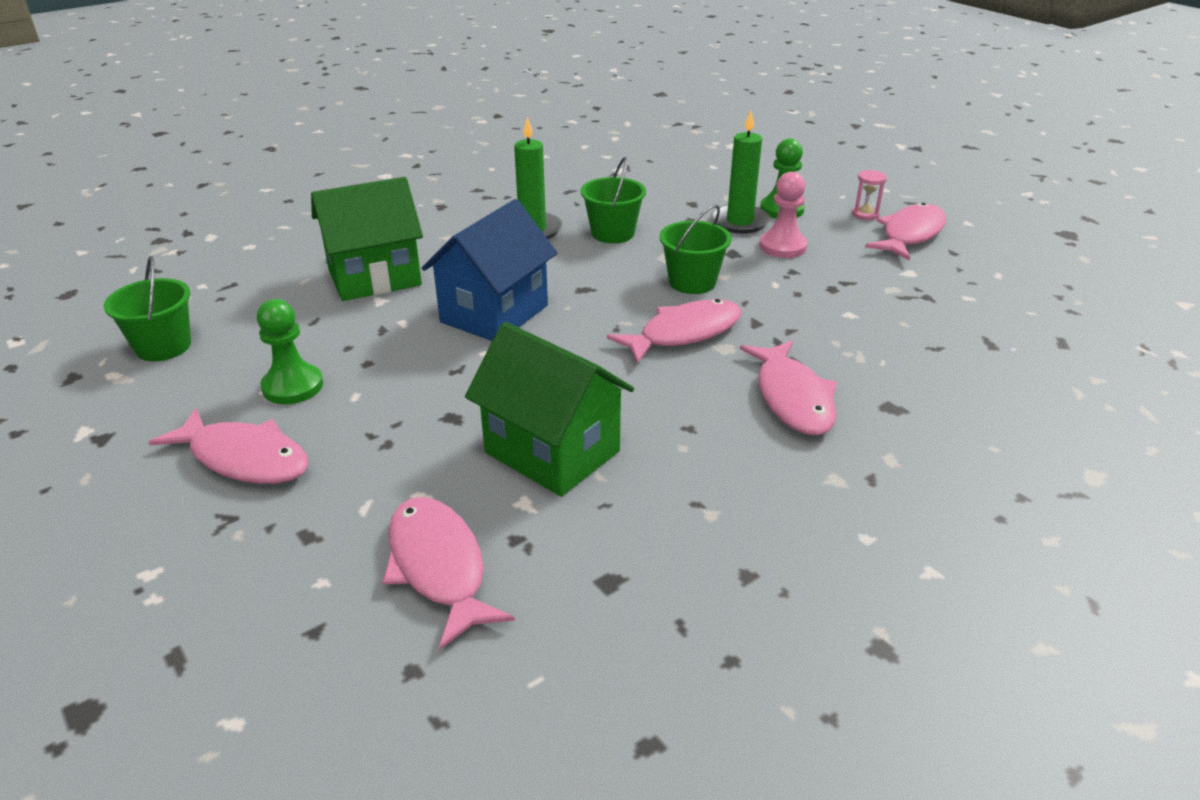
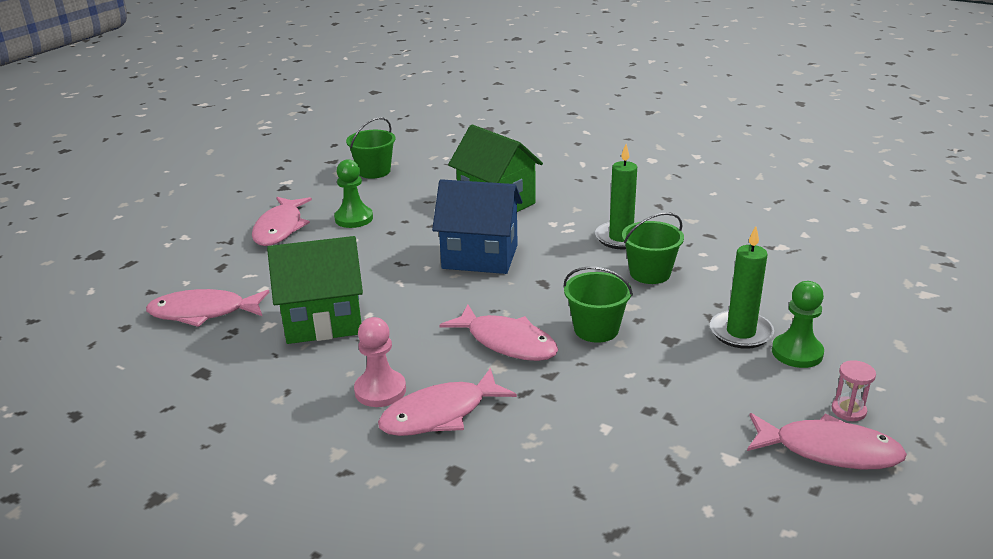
camera: 70 degrees right, 5 degrees down
pink fish [382,497,515,649] -> pink fish turned 135 degrees counterclockwise [146,289,270,327]
green house [465,322,634,497] -> green house turned 60 degrees clockwise [267,236,363,344]
pink pawn [759,172,808,258] -> pink pawn moved to [354,317,406,407]

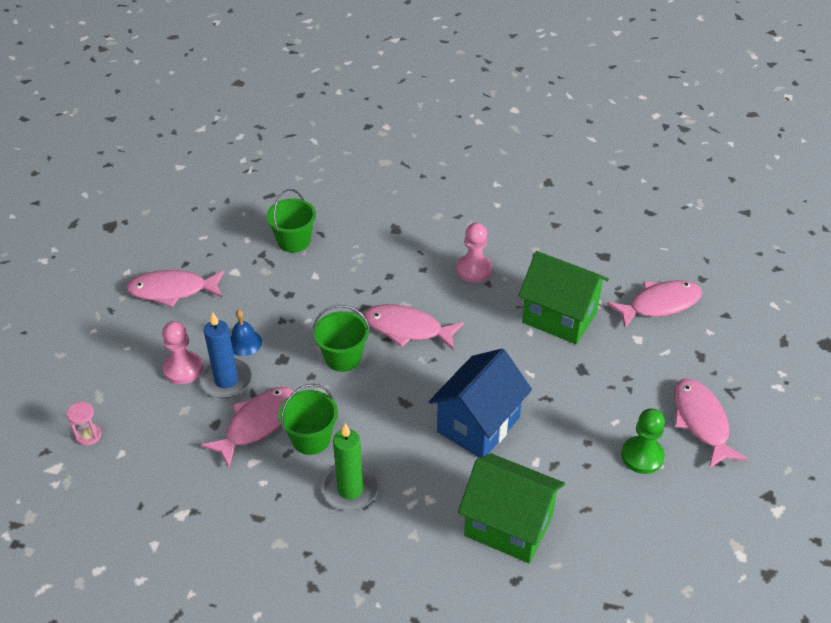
camera: 160 degrees right, 15 degrees up
green house [267,236,363,344] -> green house turned 60 degrees clockwise [518,251,609,344]
green bucket [346,117,396,179] -> green bucket moved to [266,189,316,253]
pink fish [378,368,517,436] -> pink fish moved to [201,387,294,468]
blue house [432,179,522,274] -> blue house turned 45 degrees counterclockwise [429,349,532,458]
green candle [710,226,774,349] -> blue candle [200,312,252,398]
green pawn [772,281,824,368] -> pink pawn [162,321,203,384]
pink hourglass [831,360,876,421] -> pink hourglass moved to [67,402,102,446]
none -> blue bell [230,310,262,356]

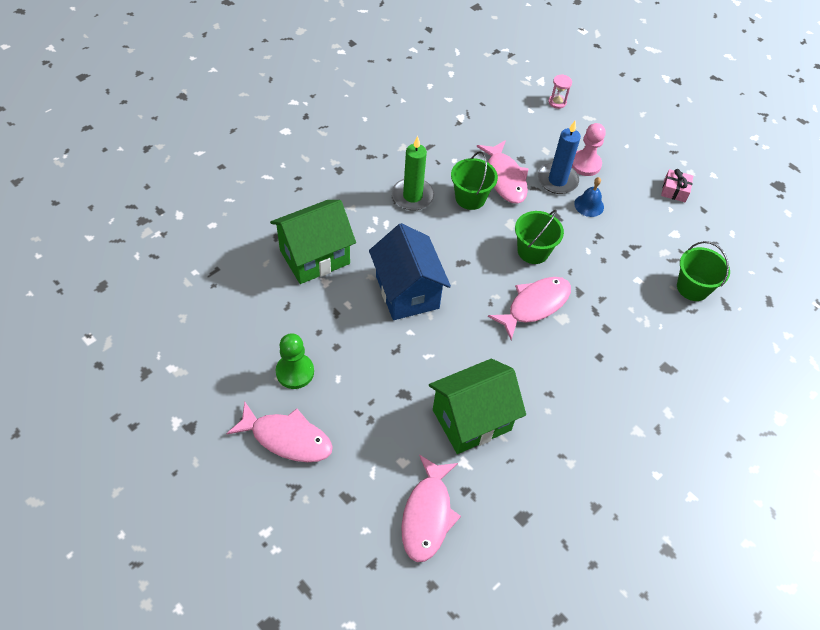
camera: 120 degrees right, 10 degrees up
pink fish [126,270,224,307] -> pink gift [661,169,693,202]
pink pawn [456,223,492,283] -> none

